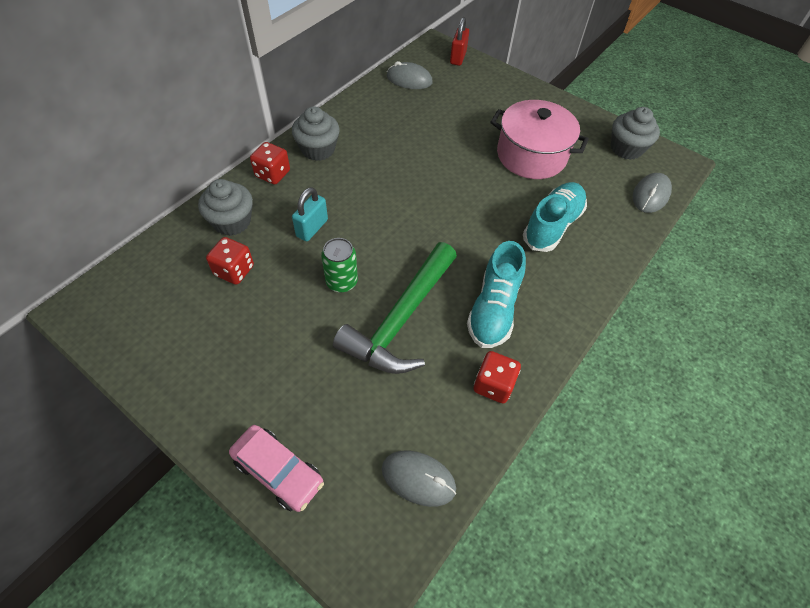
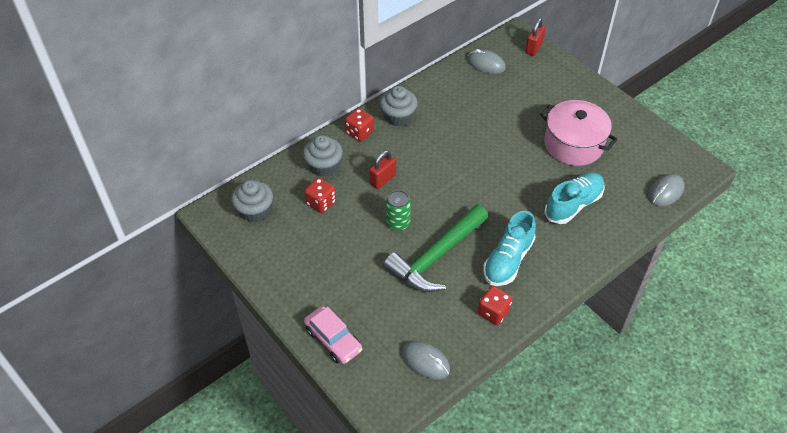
camera: 15 degrees right, 5 degrees down
turquoise padlock [292,187,328,241] -> red padlock [369,150,396,189]
grey cupcake [611,107,660,160] -> grey cupcake moved to [231,180,273,222]

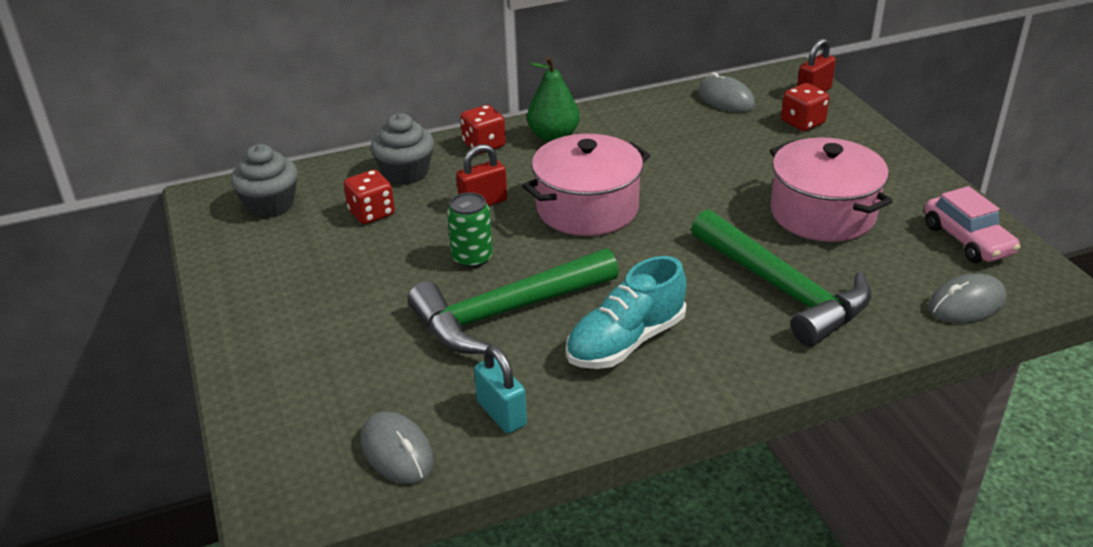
camera: 20 degrees right, 15 degrees down
pink car [304,306,362,364] -> pink car moved to [925,186,1021,263]
grey cupcake [380,86,418,126] -> green pear [527,56,580,142]
red dice [478,286,513,325] -> red dice moved to [781,83,830,131]
turquoise shoe [544,172,605,224] -> green hammer [691,209,871,346]
none -> turquoise padlock [474,345,527,434]
none -> pink pot [522,134,650,236]

